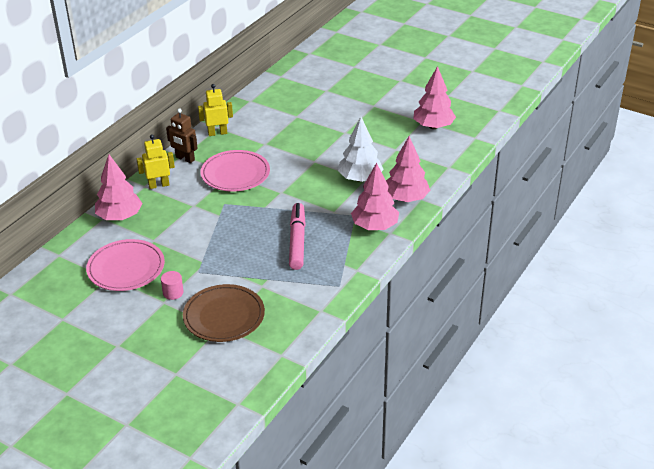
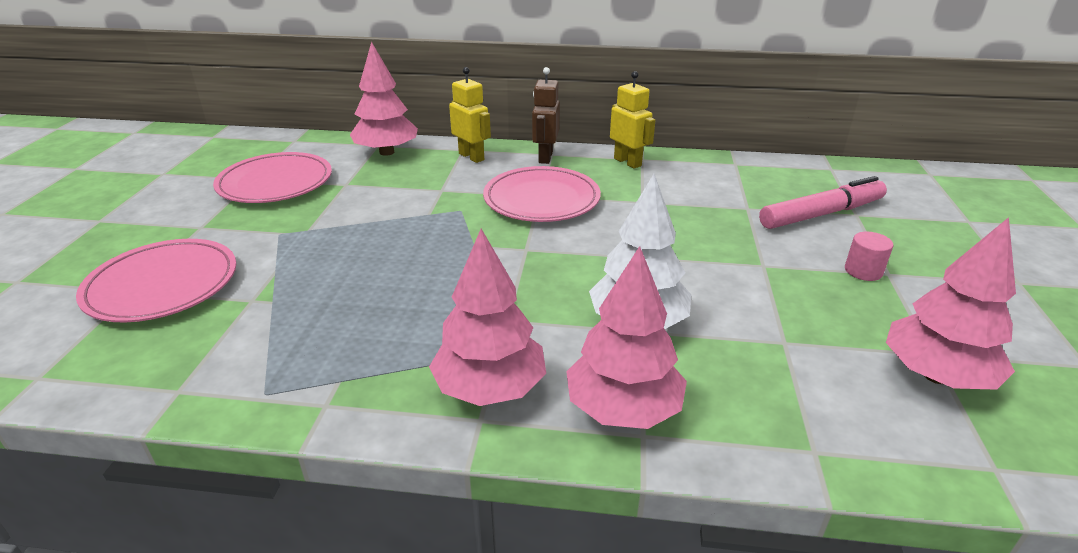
camera: 65 degrees right, 5 degrees down
pink cylinder [161,271,184,300] -> pink cylinder moved to [845,232,893,281]
brown plate [183,284,265,342] -> pink plate [76,239,236,323]
pink marker [289,203,306,270] -> pink marker moved to [759,176,887,229]

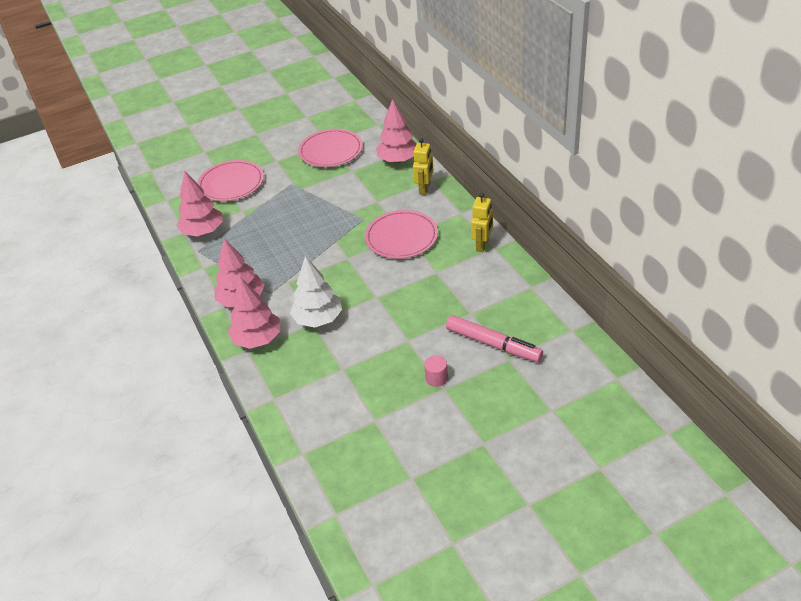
camera: 60 degrees right, 10 degrees up
brown robot [532,67,560,164] -> none
pink tree [886,217,1016,390] -> pink tree moved to [177,171,223,236]

